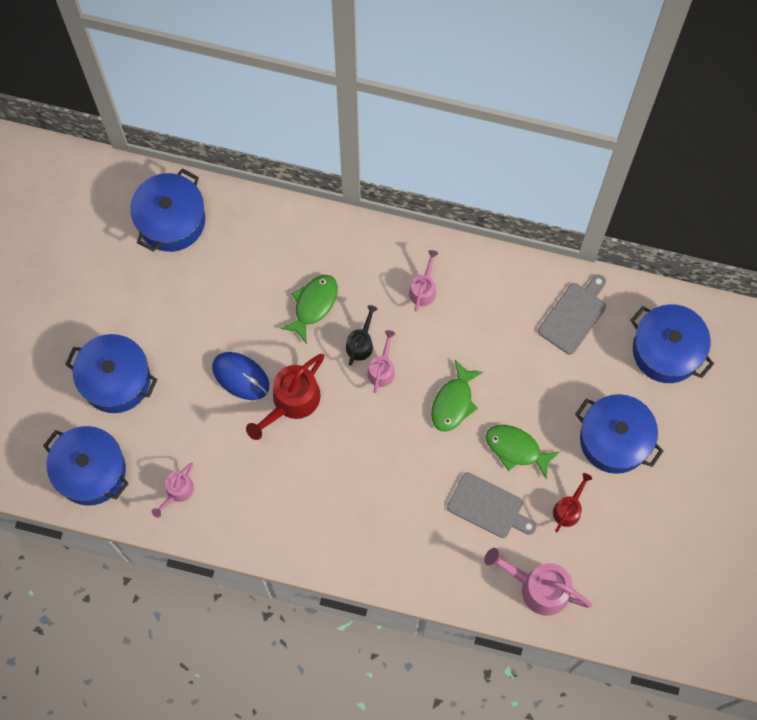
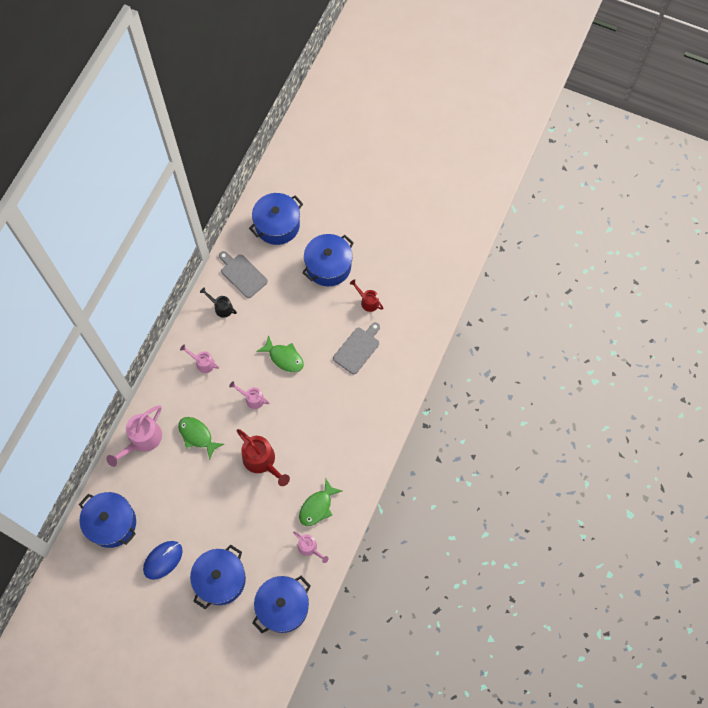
camera: 80 degrees left, 5 degrees down
blue mouse [212,352,269,400] -> blue mouse moved to [143,541,183,580]
black watering can [346,305,378,366] -> black watering can moved to [200,288,237,318]
pink watering can [484,548,592,616] -> pink watering can moved to [106,405,162,467]
green fish [486,425,560,479] -> green fish moved to [299,479,342,526]

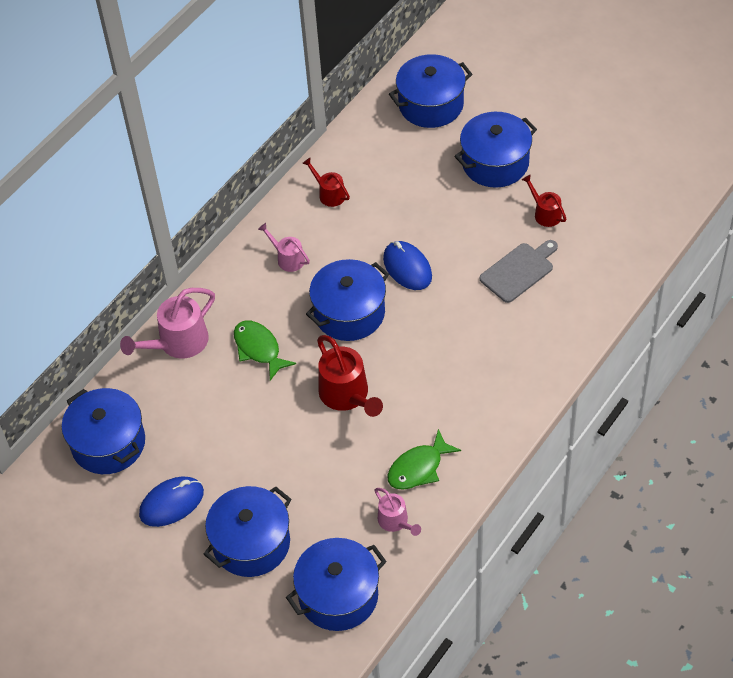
camera: 15 degrees right, 15 degrees down
black watering can [200,288,237,318] -> red watering can [302,158,350,207]
grey cutting board [219,251,268,298] -> none
pink watering can [229,381,270,409] -> blue pot [306,259,389,341]
green fish [256,335,304,372] -> blue mouse [383,241,432,290]

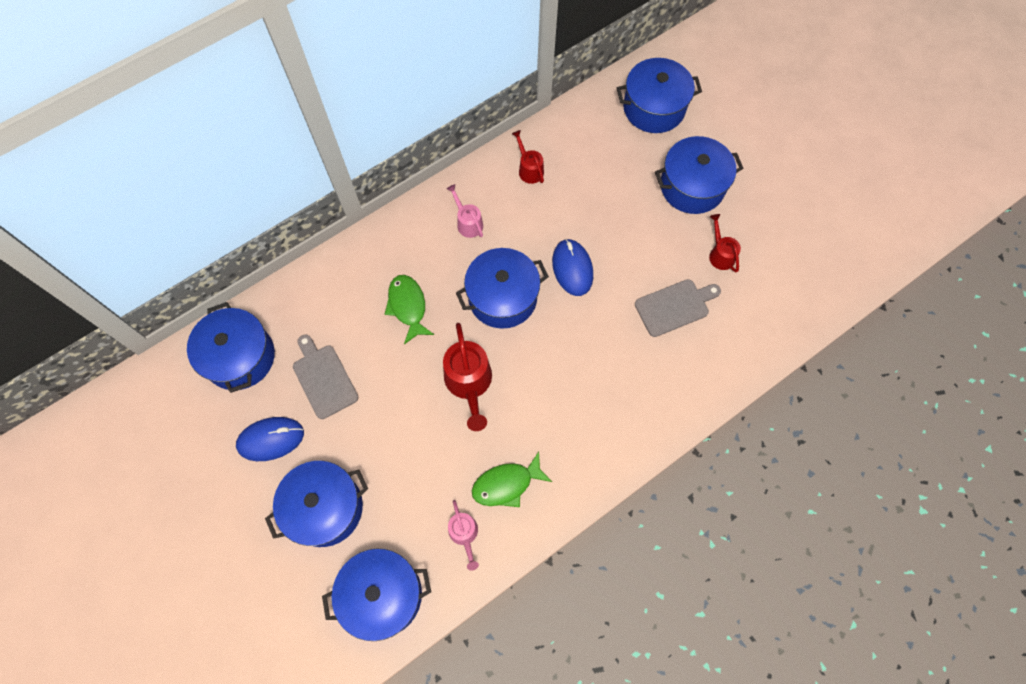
camera: 15 degrees right, 15 degrees up
pink watering can [120,288,215,358] -> none
none -> grey cutting board [293,335,358,419]

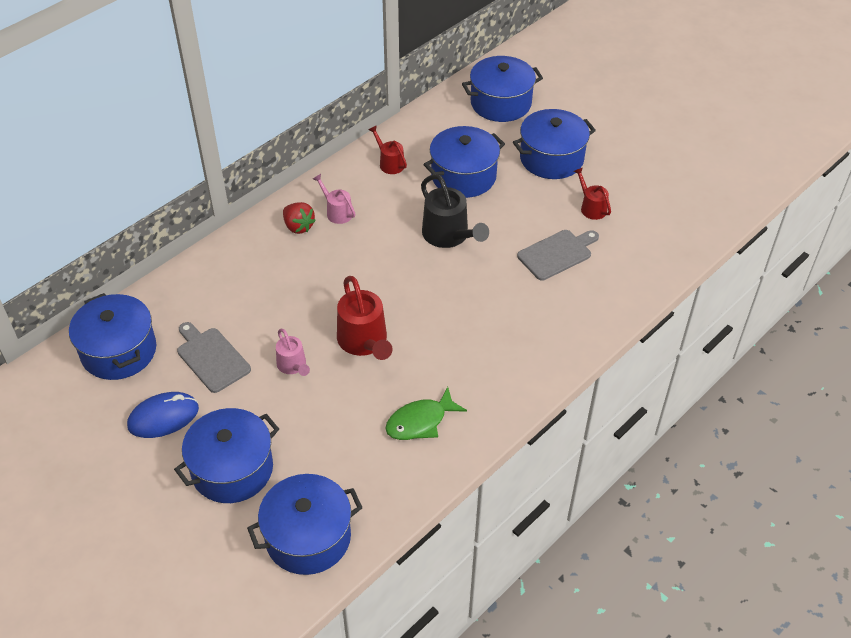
camera: 10 degrees left, 20 degrees down
green fish [385,275,434,344] -> none
pink watering can [448,500,479,571] -> pink watering can moved to [276,329,310,376]
blue pot [456,248,549,329] -> blue pot moved to [423,126,505,198]
blue mouse [552,239,593,296] -> black watering can [421,174,489,248]
none -> red strawberry [283,202,316,234]

